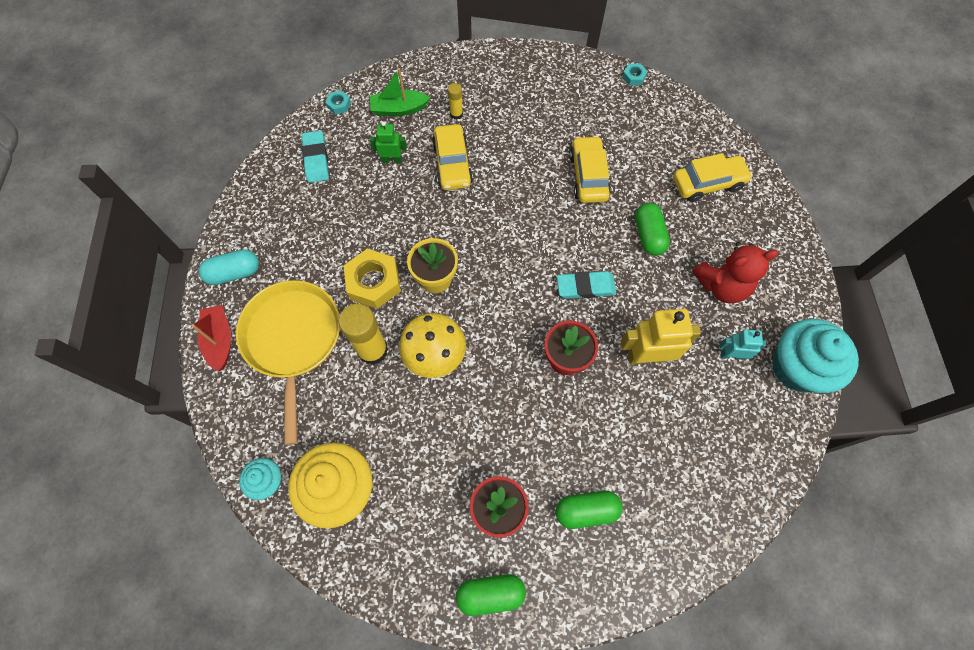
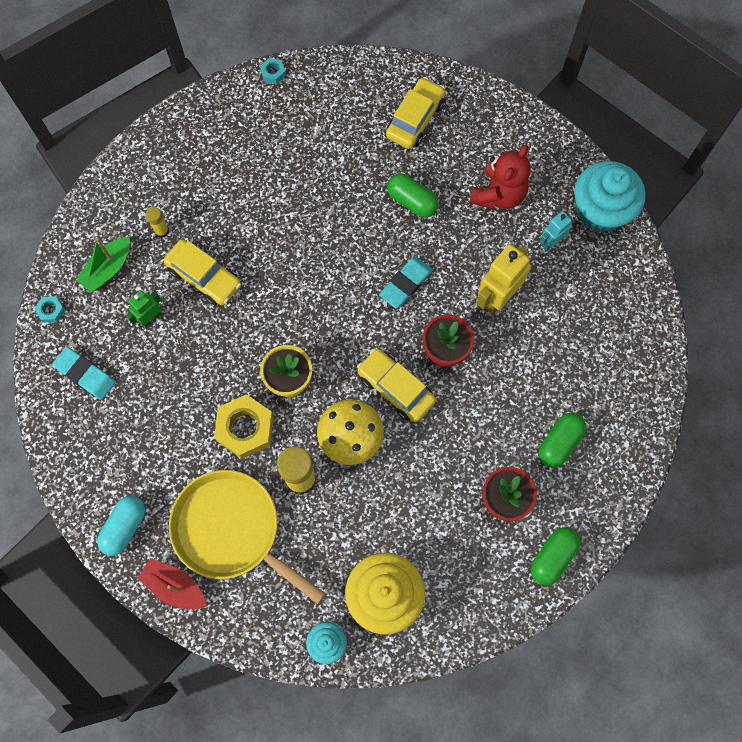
camera: 45 degrees left, 5 degrees up
yellow car [569,136,611,203] -> yellow car moved to [357,348,436,422]

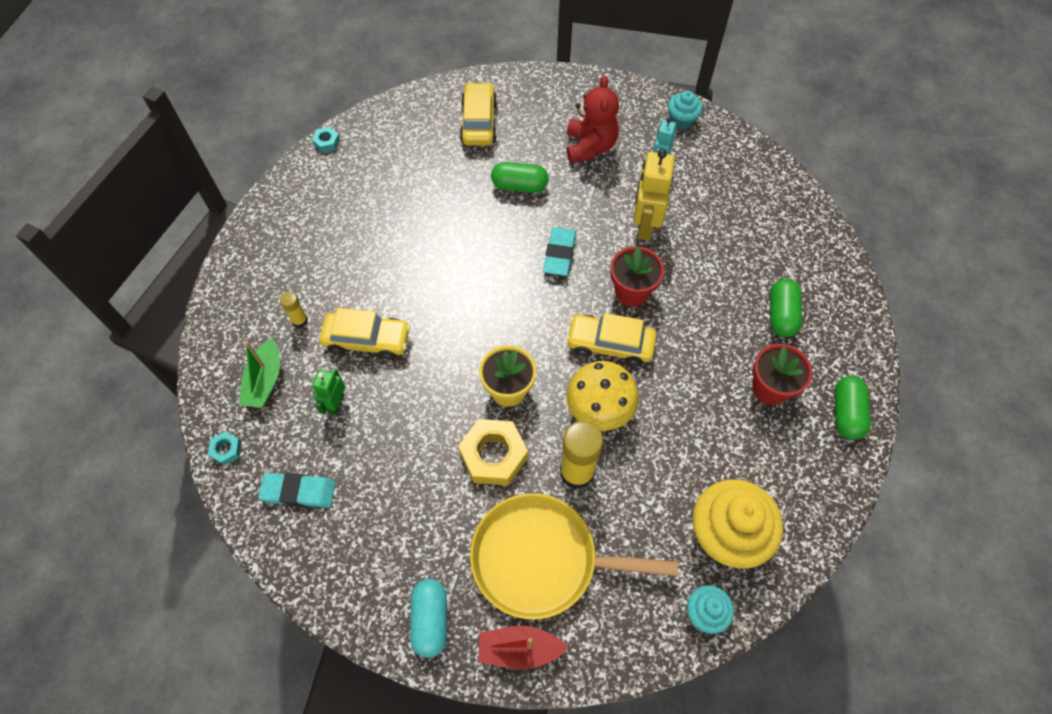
camera: 30 degrees left, 10 degrees down
turquoise cupcake [574,161,645,233] -> turquoise cupcake [668,91,702,129], size x0.51

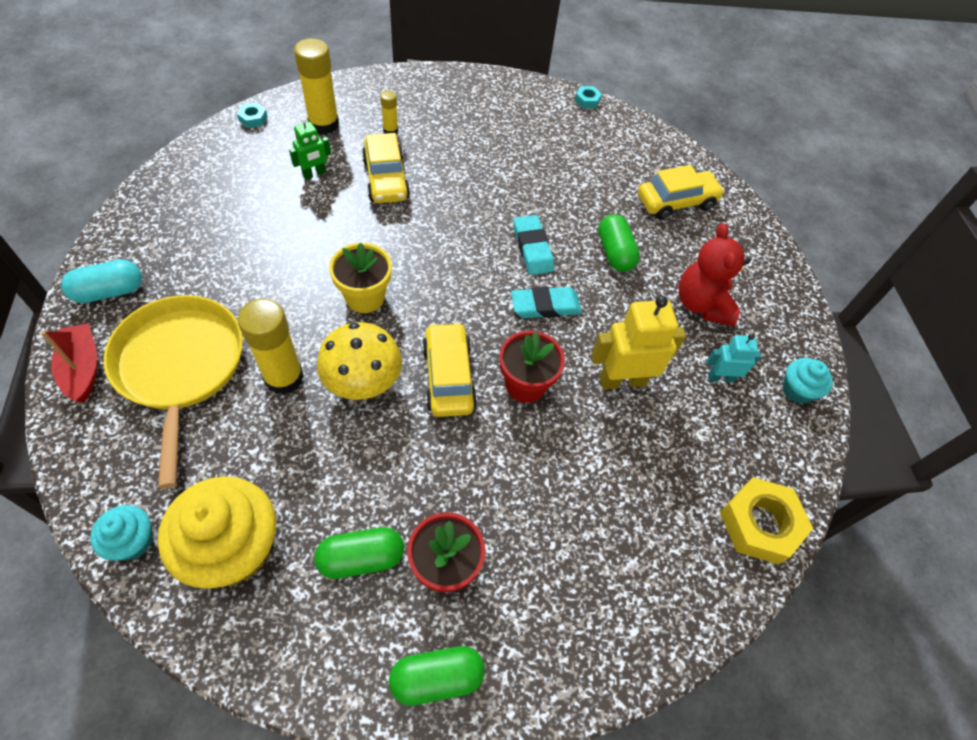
camera: 65 degrees right, 5 degrees down
green boat [239,338,280,408] -> yellow glue stick [294,38,339,135]
turquoise eraser [258,473,336,508] -> turquoise eraser moved to [514,215,554,275]
green robot [312,368,345,415] -> green robot turned 150 degrees clockwise [289,118,331,180]
yellow nut [458,419,528,485] -> yellow nut moved to [720,477,813,564]
red teddy bear [567,75,619,163] -> red teddy bear turned 105 degrees clockwise [678,223,750,326]
green capsule [770,279,802,337] -> green capsule moved to [314,527,404,579]

